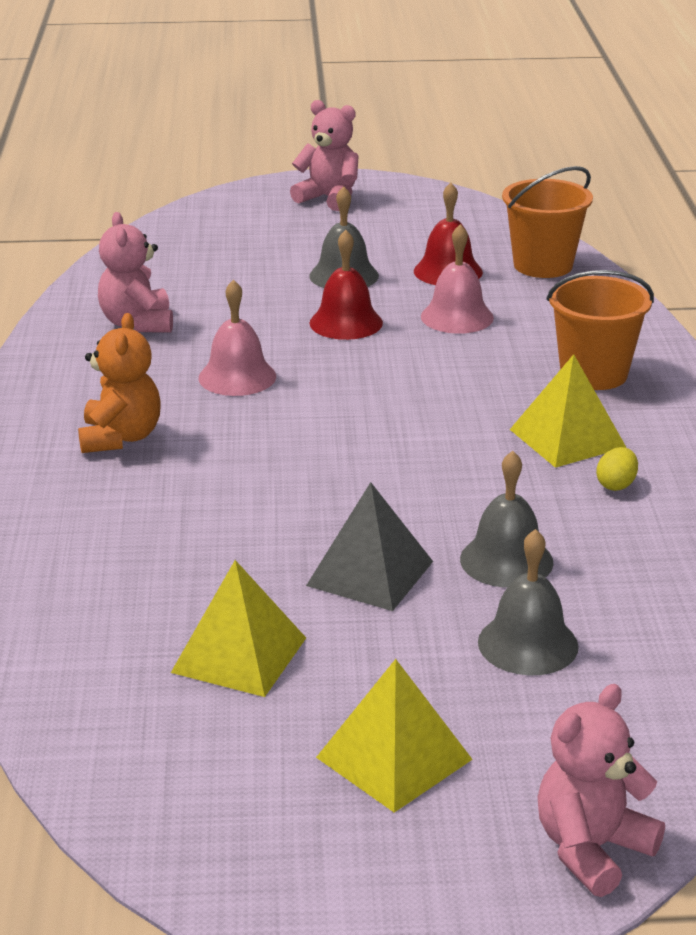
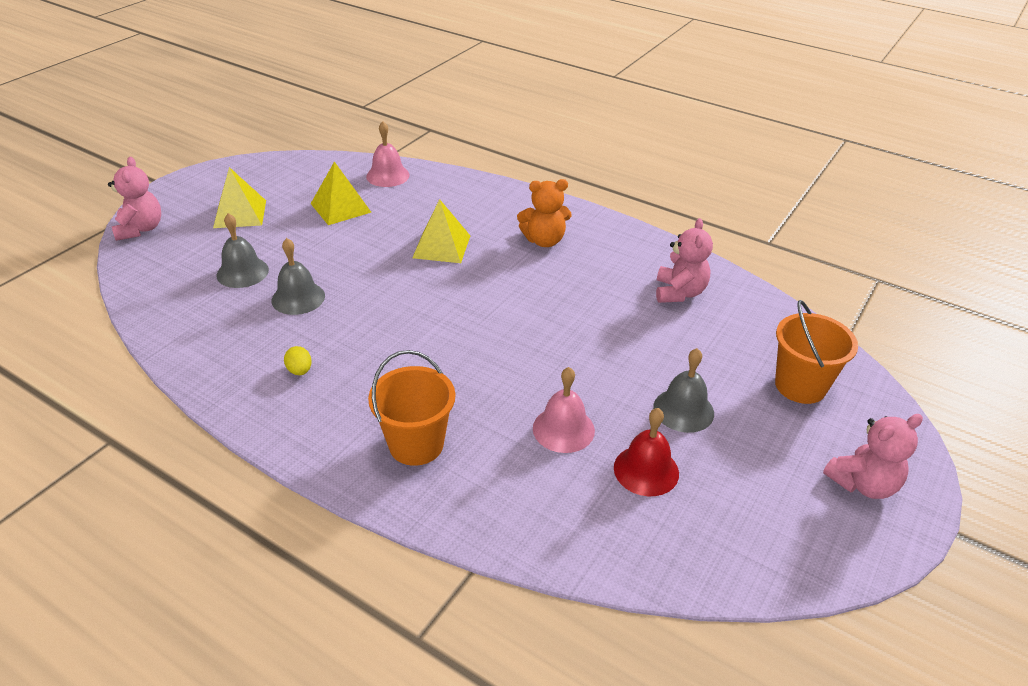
camera: 125 degrees right, 10 degrees up
orange teddy bear [78,313,161,453] -> orange teddy bear turned 45 degrees counterclockwise [517,179,572,247]
pink teddy bear [98,212,173,332] -> pink teddy bear turned 75 degrees clockwise [656,218,713,303]
pink bell [199,280,276,396] -> pink bell moved to [366,121,410,187]
grey pyramid [306,482,433,611] -> none
red bell [309,230,383,340] -> none
orange bucket [502,166,593,278] -> orange bucket moved to [775,300,858,404]
yellow pyramid [510,354,626,468] -> yellow pyramid moved to [412,199,470,263]

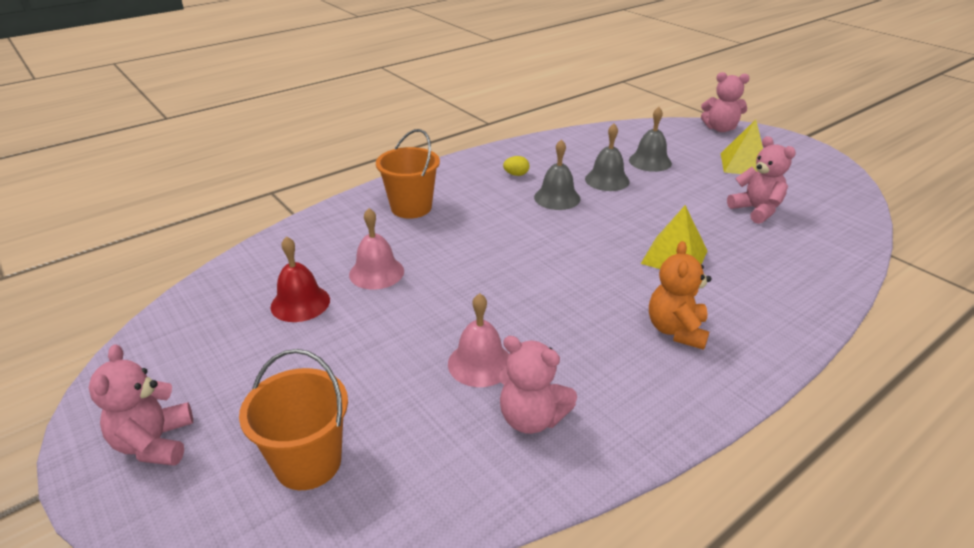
camera: 110 degrees right, 5 degrees down
yellow pyramid [311,161,372,225] -> pink teddy bear [727,136,796,224]
pink bell [366,121,410,187] -> pink bell moved to [448,293,509,387]
grey bell [653,348,714,433] -> grey bell moved to [534,139,580,210]

